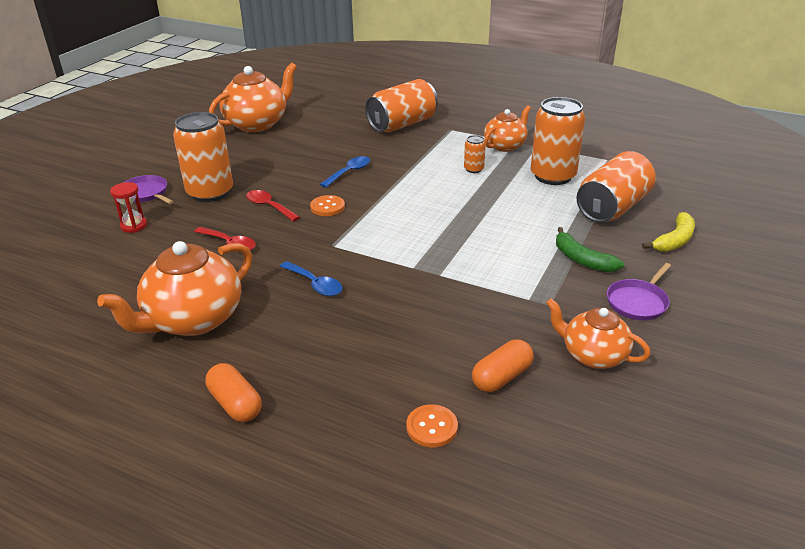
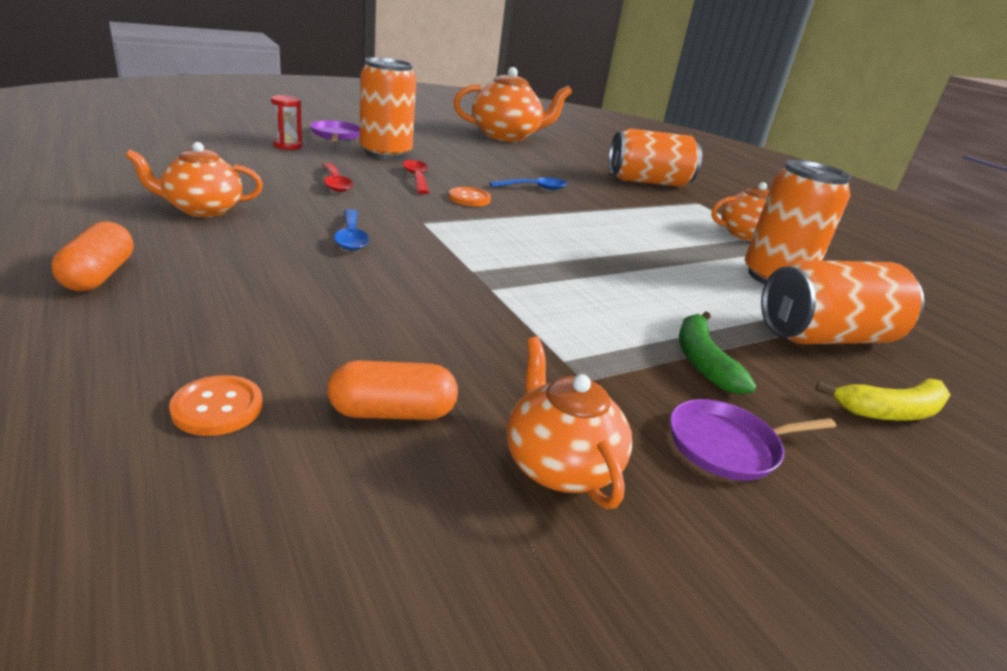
camera: 30 degrees right, 5 degrees down
orange teapot [97,241,252,336] -> orange teapot [125,142,263,217], size x0.62
orange can [464,135,486,173] -> none

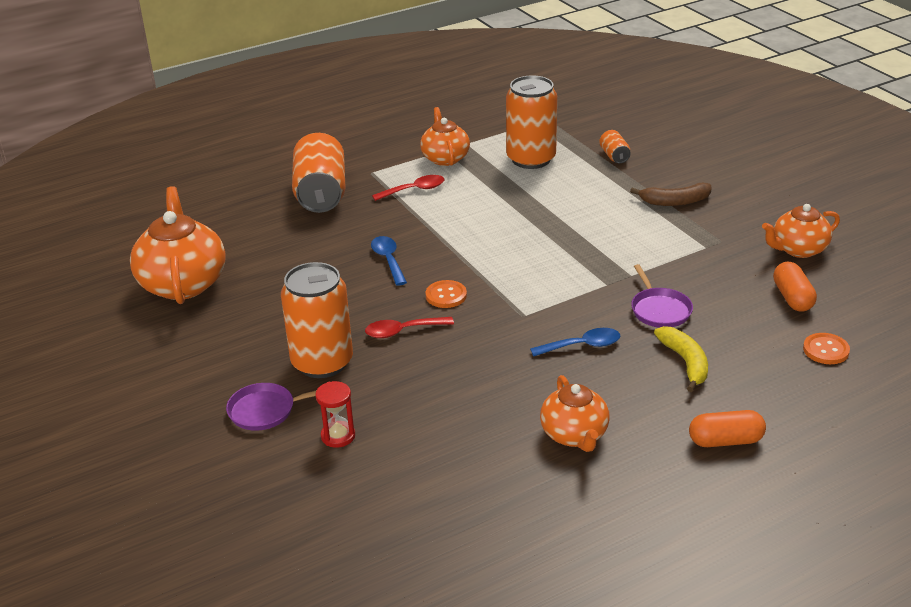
camera: 85 degrees left, 5 degrees up
red spoon [322,163,354,192] -> red spoon moved to [372,175,445,201]
purple pan [670,399,836,481] -> purple pan moved to [631,264,693,328]
green banana [679,312,756,394] -> brown banana [630,183,712,206]
orange can [761,260,924,344] -> orange can [599,130,631,163], size x0.45
yellow banana [815,378,950,421] -> yellow banana moved to [654,326,708,392]

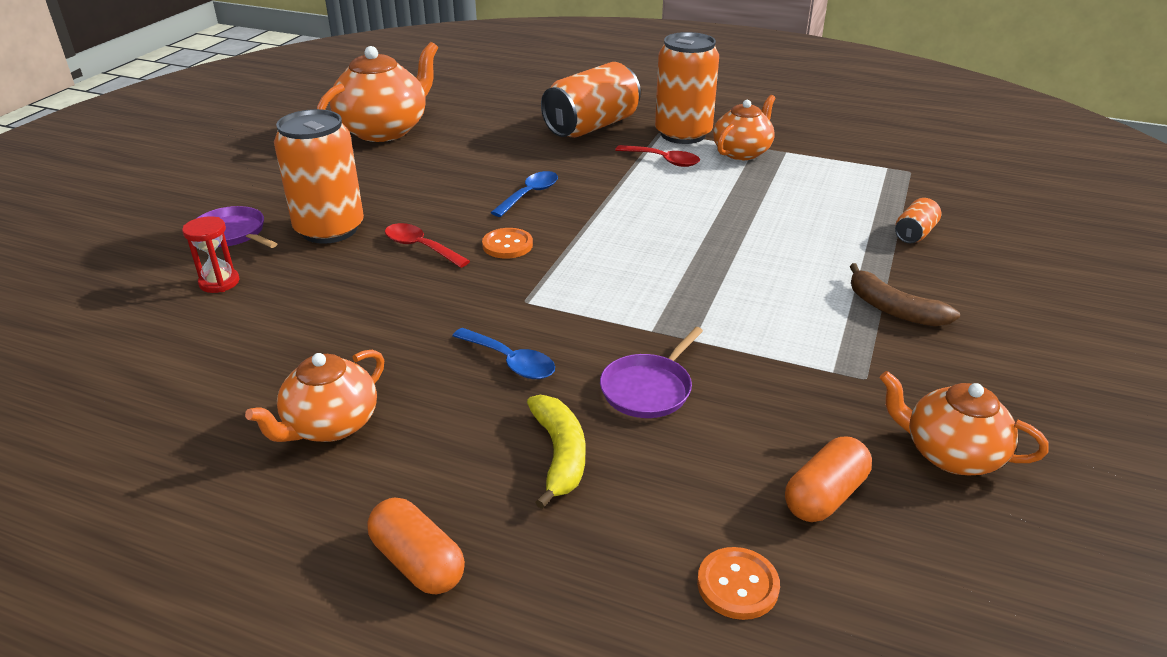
camera: 50 degrees right, 0 degrees up
orange can [506,75,557,169] -> orange can moved to [655,32,719,144]
yellow banana [654,326,708,392] -> yellow banana turned 45 degrees counterclockwise [527,395,585,509]

